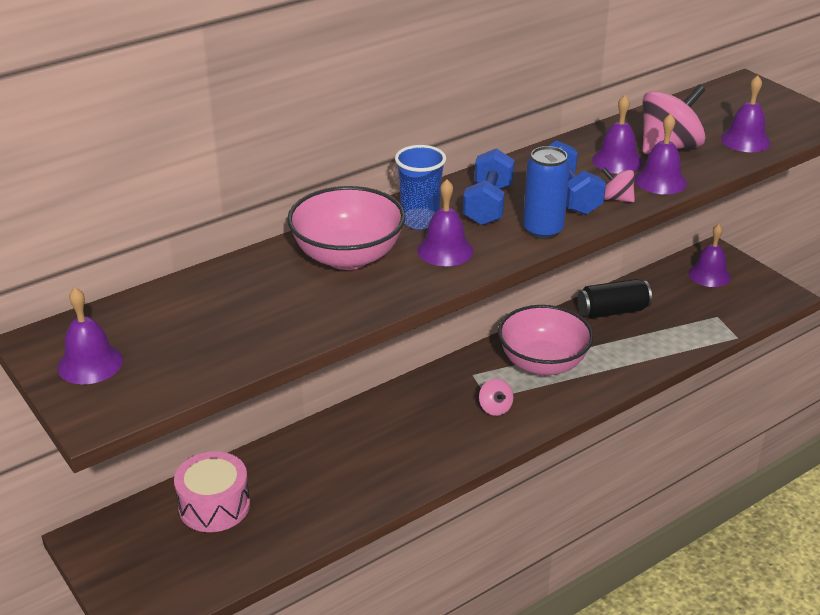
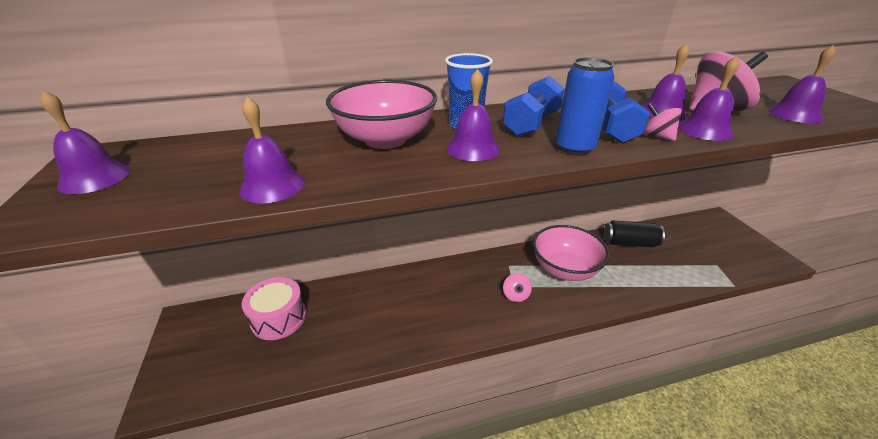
camera: 20 degrees right, 0 degrees up
purple bell [688,224,731,287] -> purple bell moved to [239,97,305,203]

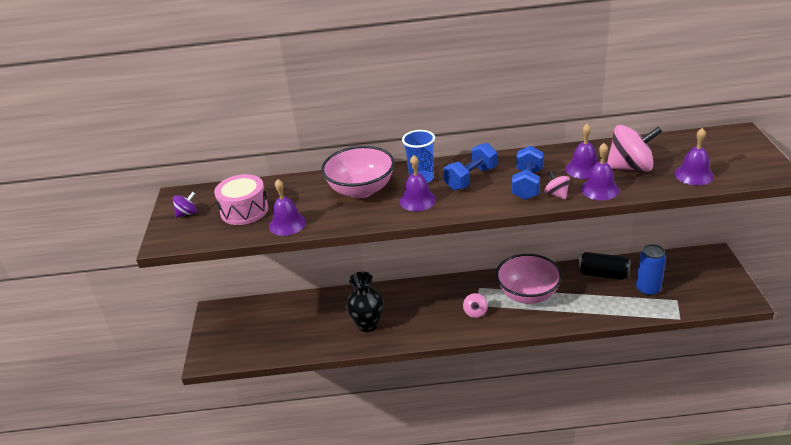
camera: 15 degrees right, 0 degrees up
purple bell [40,91,130,194] -> purple spinning top [173,192,197,218]
pink drum [242,277,306,340] -> pink drum moved to [214,174,269,225]
blue can [556,57,614,156] -> blue can moved to [636,244,666,296]
none -> black vase [346,272,383,332]

